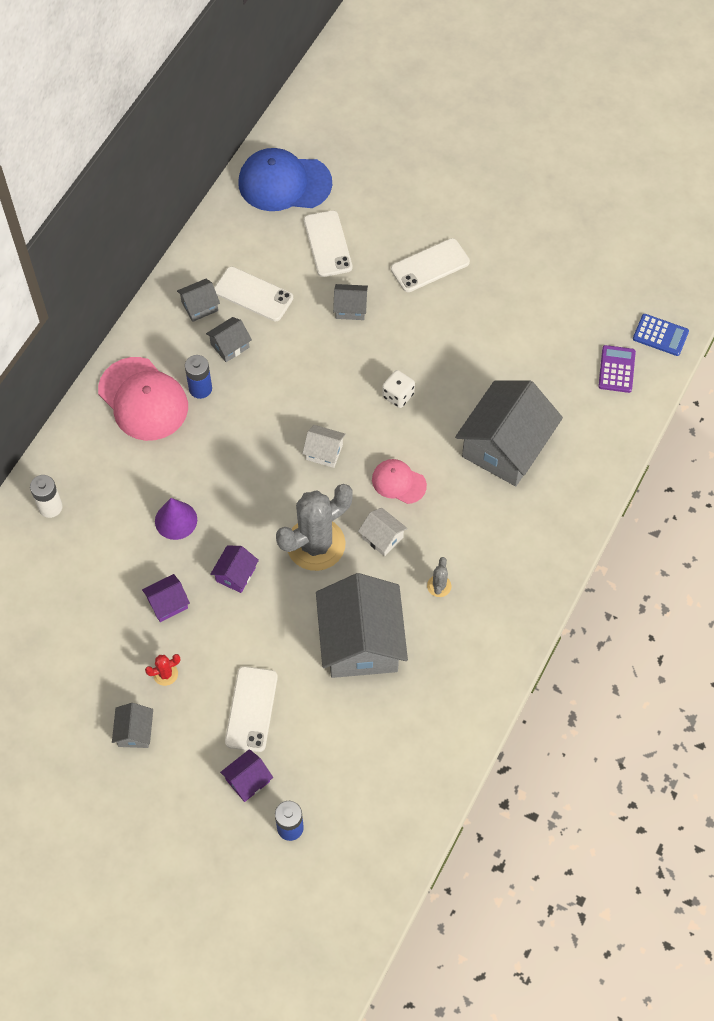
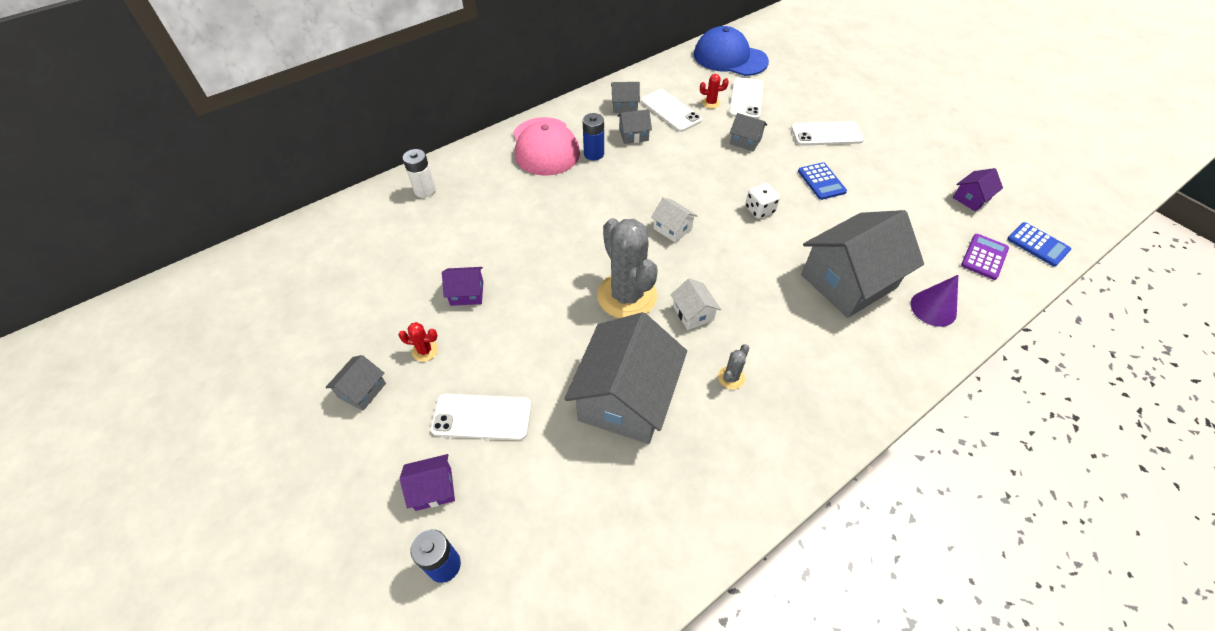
camera: 25 degrees right, 10 degrees down
purple cone [155,498,197,540] -> purple cone moved to [911,275,958,327]
purple house [211,546,259,593] -> purple house moved to [953,168,1003,212]
white phone [225,666,278,752] -> white phone turned 60 degrees clockwise [430,394,531,440]
grey cactus [276,484,353,571] -> grey cactus turned 75 degrees clockwise [597,218,658,318]
pink cap [372,459,427,504] -> none
none -> red cactus [700,74,729,109]
none -> blue calculator [798,162,847,200]

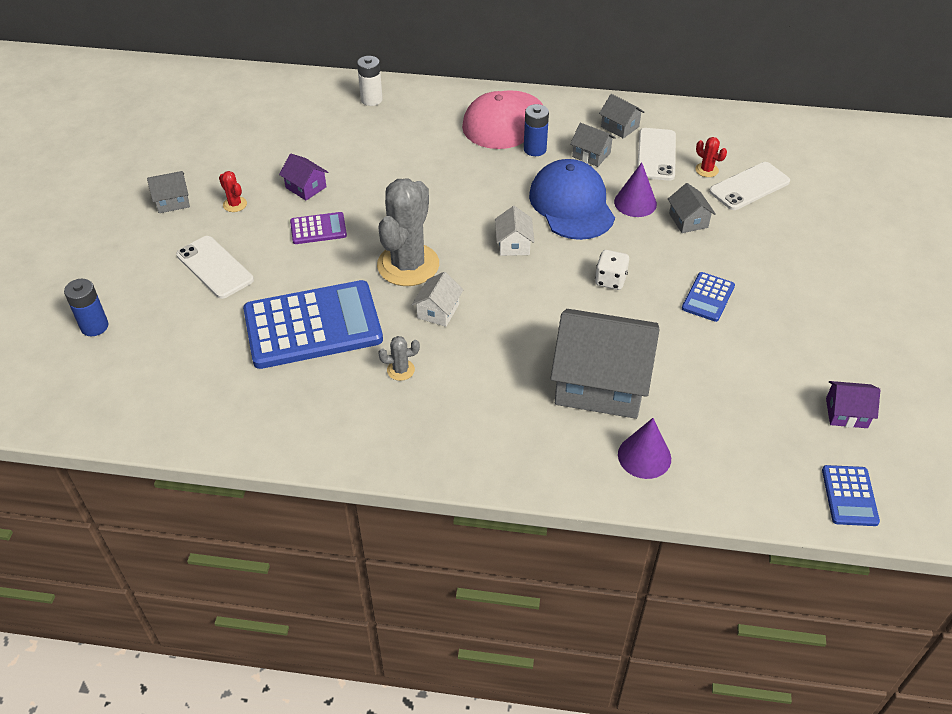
camera: 45 degrees right, 5 degrees down
purple house [400,454,455,511] -> none
grey house [564,312,687,444] -> blue calculator [243,280,383,369]
blue cap [694,26,769,76] -> blue cap moved to [529,159,615,240]
white phone [791,121,864,146] -> none
purple calculator [961,234,1009,280] -> purple calculator moved to [290,212,347,244]
none -> purple cone [614,162,657,217]

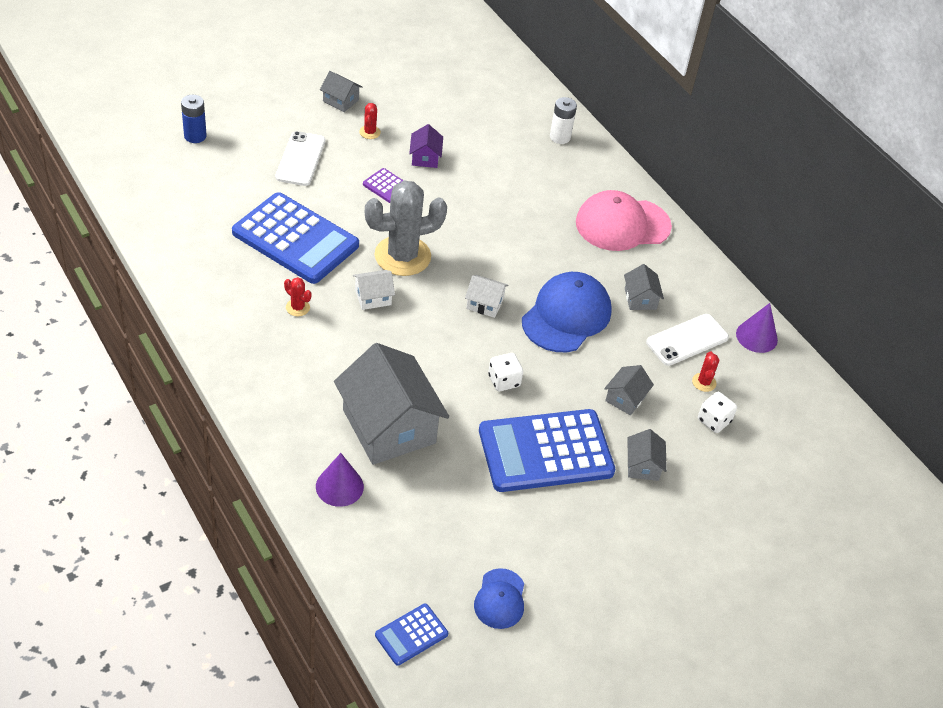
camera: 45 degrees right, 0 degrees up
grey cactus [378,336,420,381] -> red cactus [284,277,312,316]
white house [495,206,534,256] -> white house turned 60 degrees clockwise [465,275,509,318]
blue battery [524,104,549,156] -> none
grey house [599,94,645,138] -> grey house moved to [628,429,667,481]
purple cone [614,162,657,217] -> purple cone moved to [736,303,778,353]
blue calculator [682,272,735,322] -> blue calculator [479,409,615,492], size x2.18
white phone [709,162,790,210] -> white dice [698,392,737,433]
purple house [826,381,880,428] -> blue cap [474,568,524,629]

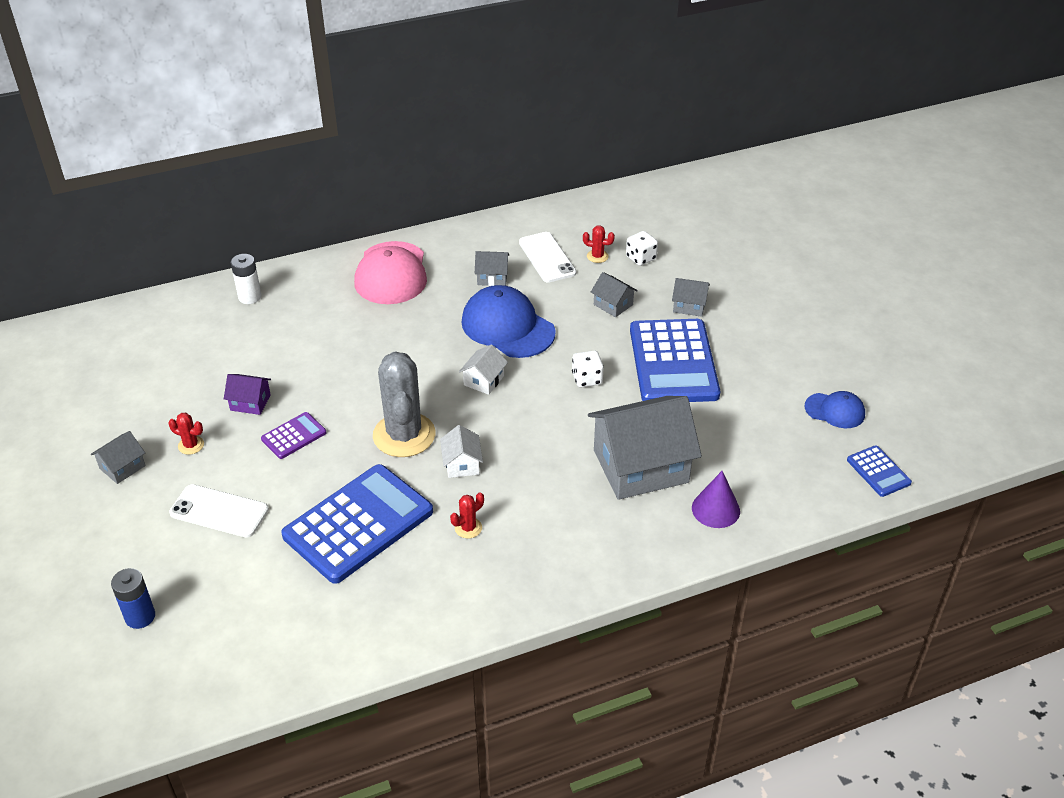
camera: 75 degrees left, 5 degrees down
purple cone [736,303,778,353] -> none

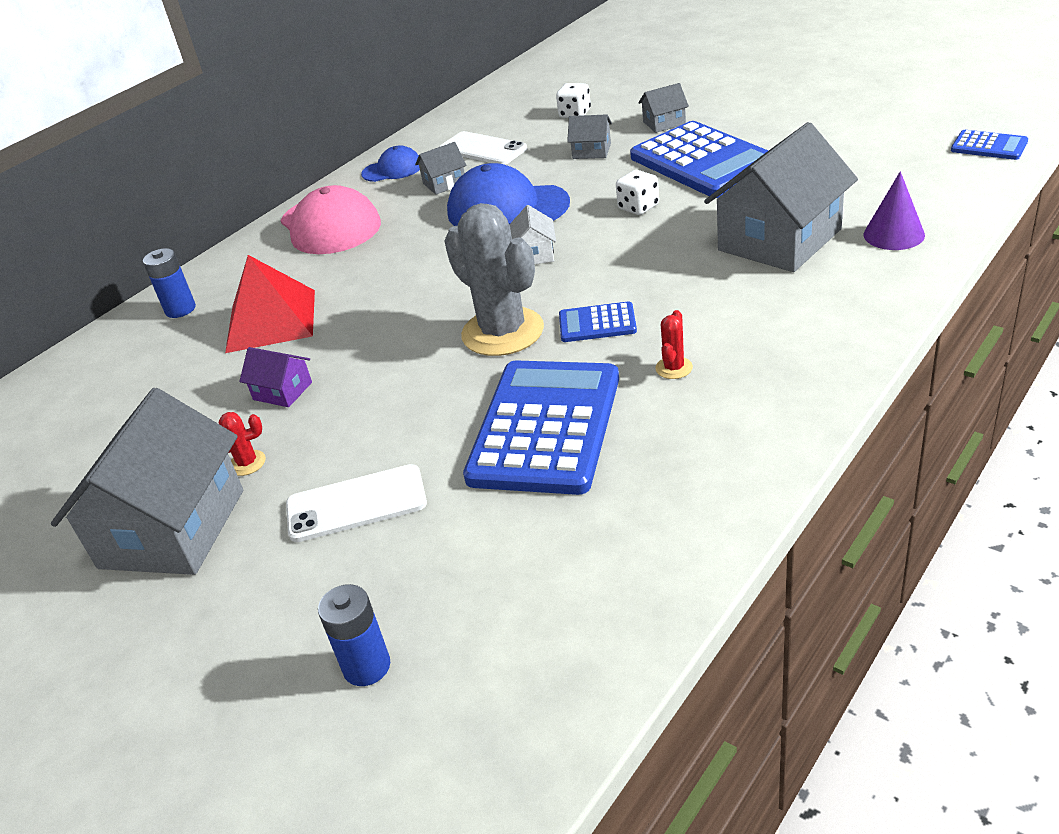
camera: 25 degrees left, 5 degrees down
grey house [91,431,146,484] -> grey house [51,388,243,575], size x2.26
purple house [224,374,271,415] -> purple house turned 45 degrees clockwise [239,347,312,407]
white battery [231,254,262,304] -> blue battery [143,248,196,318]
purple calculator [261,412,326,459] -> none
white house [440,425,483,478] -> blue calculator [559,302,637,342]
red cactus [583,225,615,263] -> none
blue cap [805,391,865,428] -> blue cap moved to [361,145,420,182]
none -> red pyramid [225,255,315,353]

